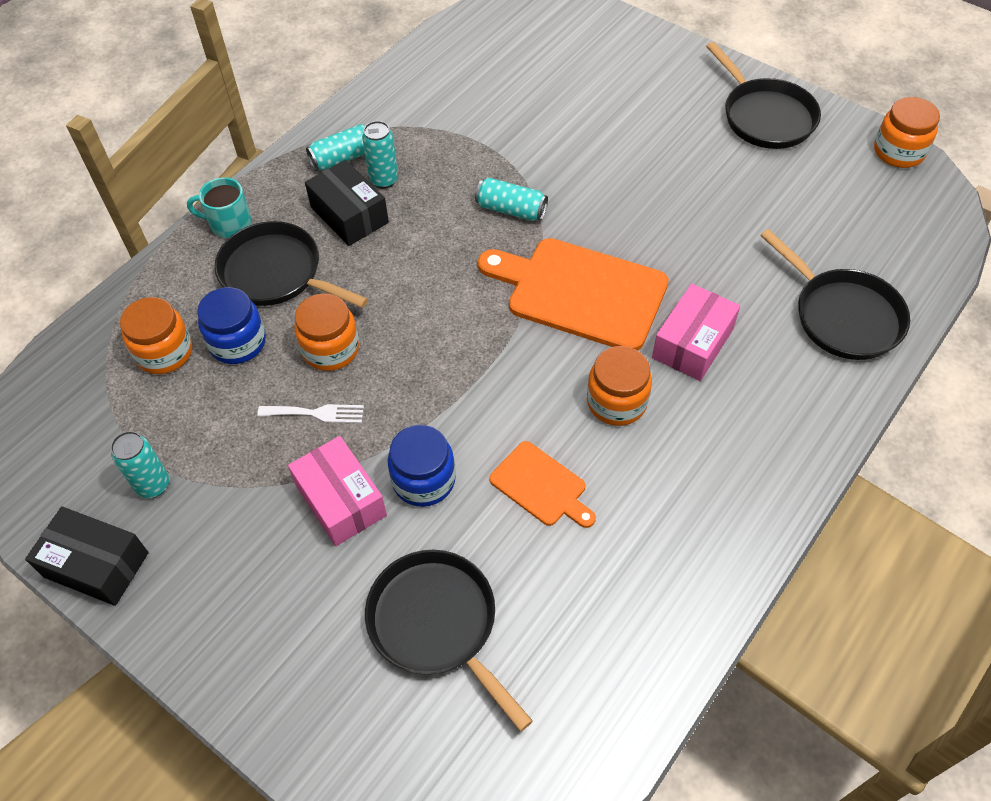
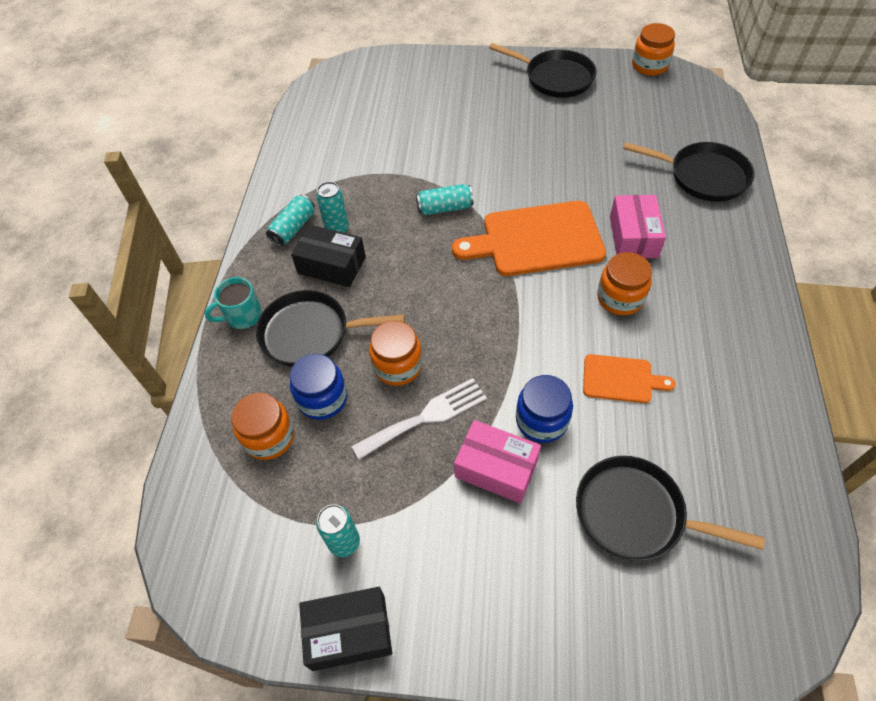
camera: 30 degrees left, 0 degrees up
white fork [257,404,364,423] -> white fork [351,378,487,460], size x1.59

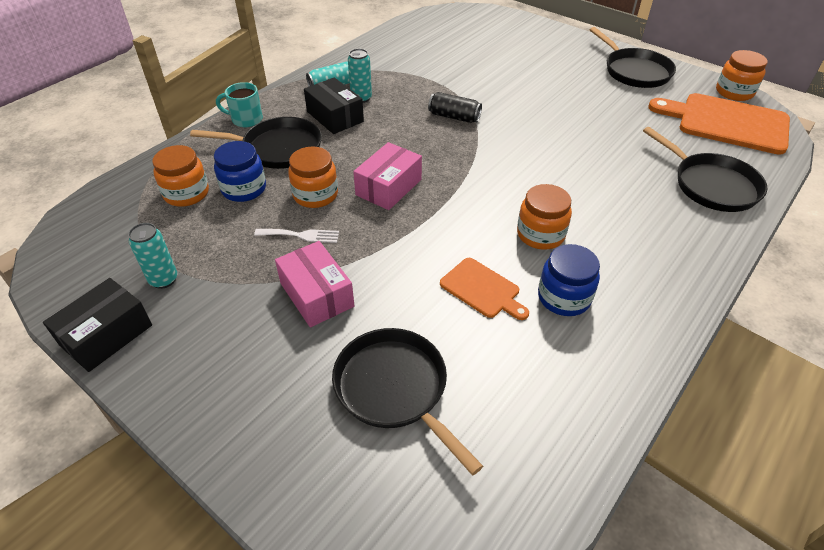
camera: 30 degrees right, 10 degrees down
black pan [256,290,405,367] -> black pan turned 150 degrees clockwise [190,117,322,169]
black box [299,587,392,671] -> black box turned 75 degrees counterclockwise [43,278,152,372]
white fork [351,378,487,460] -> white fork [254,229,339,243], size x0.63
turquoise can [416,184,473,215] -> black can [428,92,482,123]
orange cutting board [452,201,606,276] -> orange cutting board moved to [648,93,790,155]
blue jar [516,375,573,443] -> blue jar moved to [538,244,600,316]
pink box [610,195,666,258] -> pink box moved to [353,142,422,210]

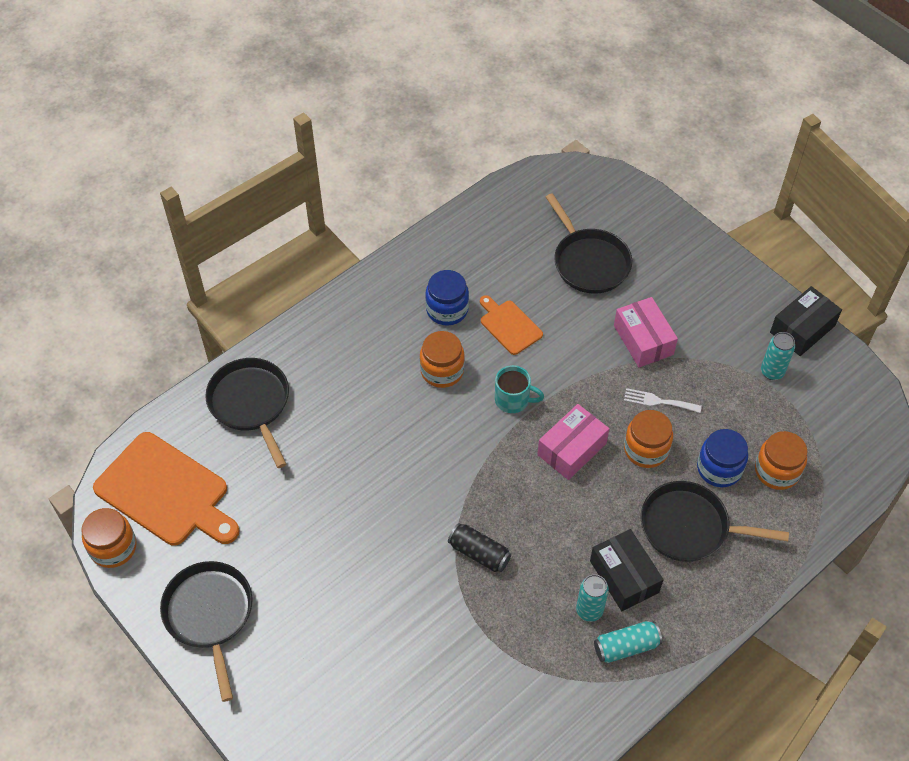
camera: 170 degrees left, 10 degrees up
turquoise mug [216,82,263,127] -> turquoise mug moved to [495,365,544,413]

